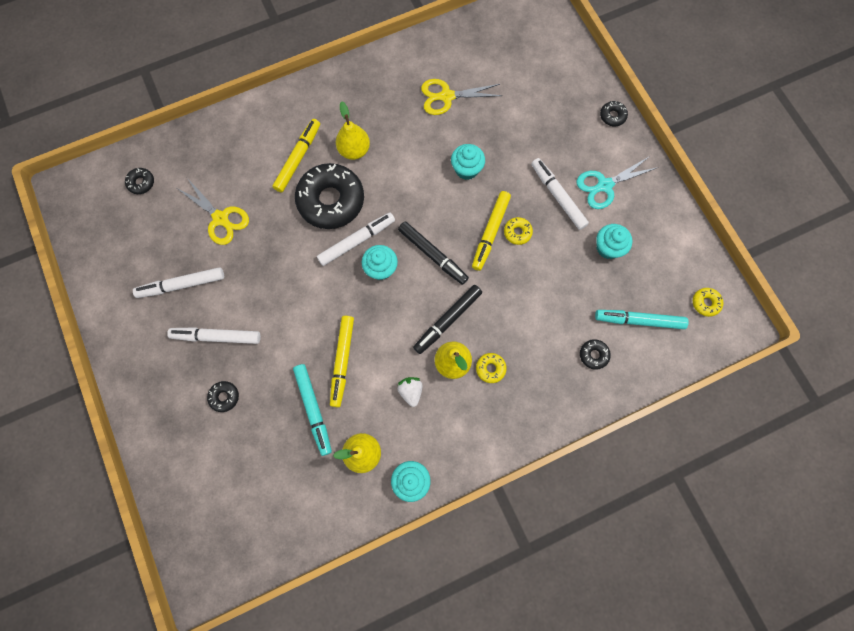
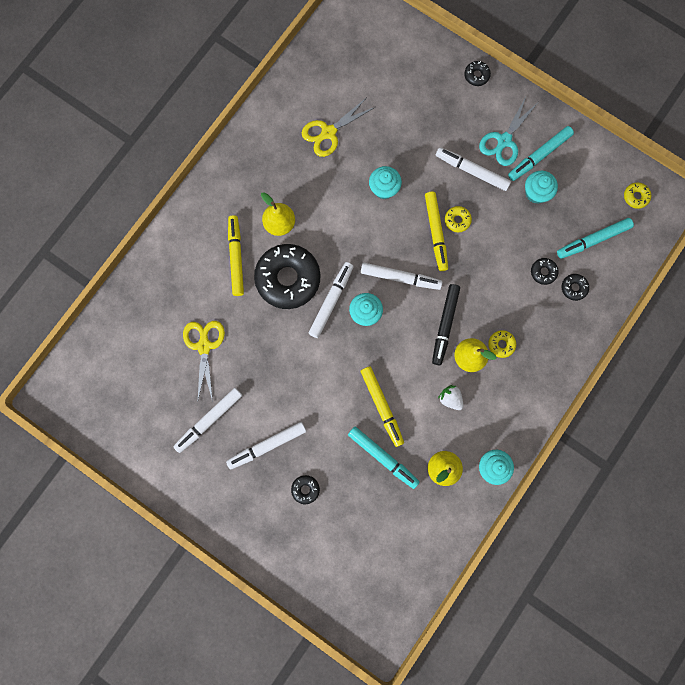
camera: 30 degrees left, 5 degrees up
black donut [125,168,154,194] -> black donut moved to [531,258,559,285]
yellow scissors [177,178,249,245] -> yellow scissors turned 105 degrees counterclockwise [183,321,225,403]
black marker [398,221,469,285] -> white marker [361,263,443,290]
none -> turquoise marker [508,126,574,181]

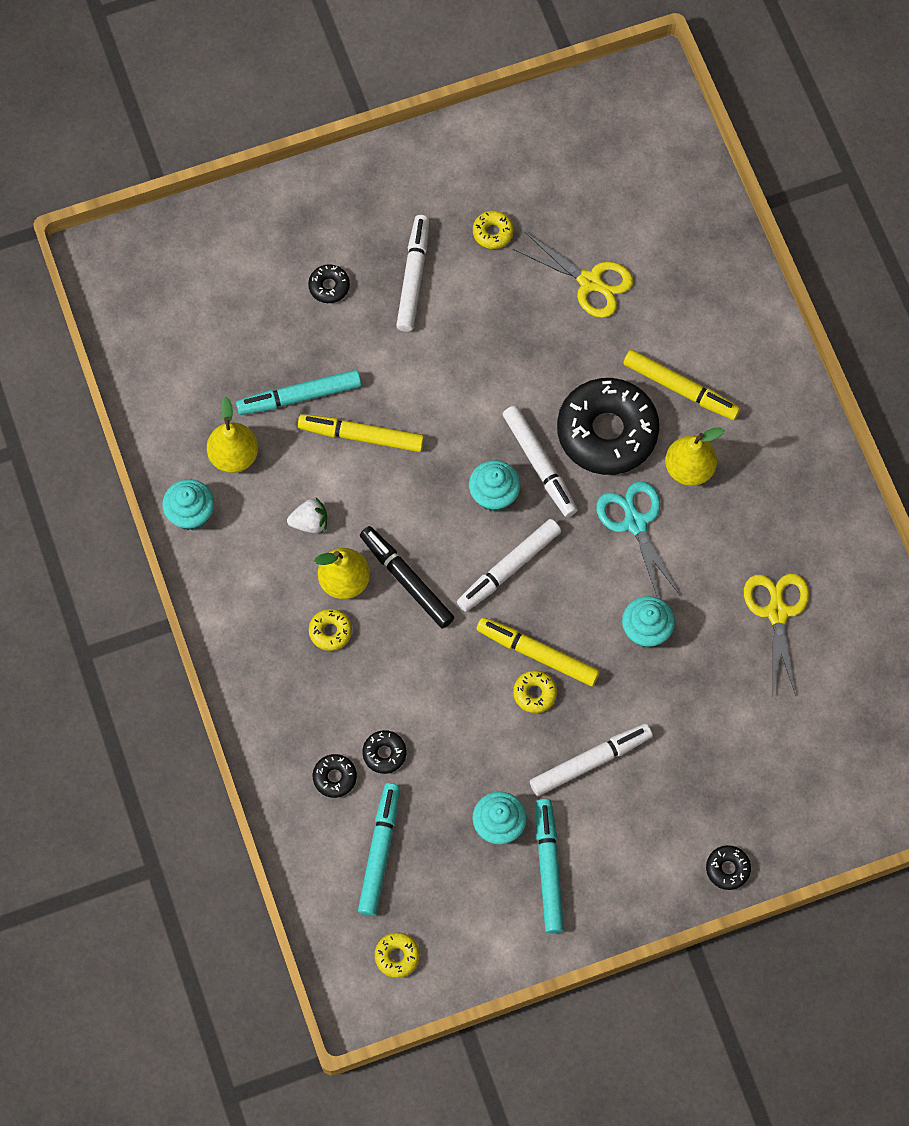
camera: 125 degrees right, 10 degrees down
white marker [174,388,242,453] -> yellow donut [473,211,514,249]
turquoise scissors [479,97,537,166] -> turquoise scissors moved to [596,481,680,598]

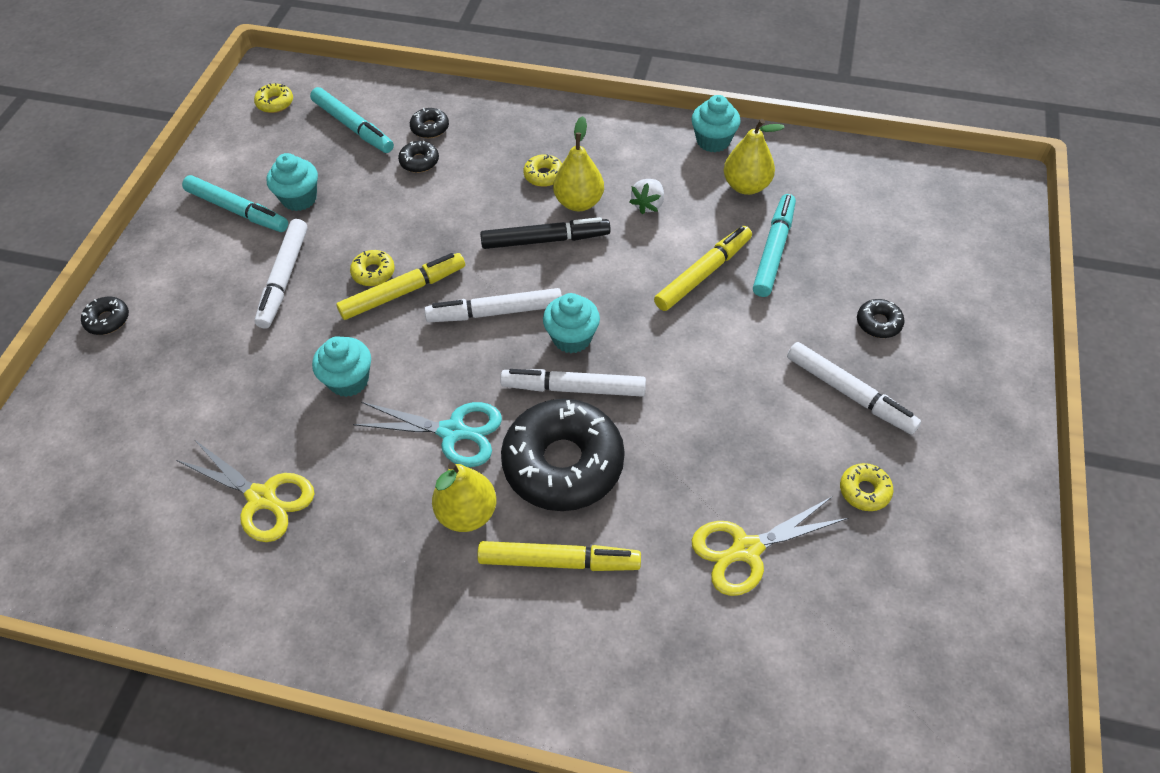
camera: 125 degrees right, 15 degrees down
white marker [457,519,561,612] -> white marker turned 90 degrees counterclockwise [425,288,562,322]
yellow marker [623,350,741,420] -> yellow marker turned 150 degrees counterclockwise [477,541,641,571]

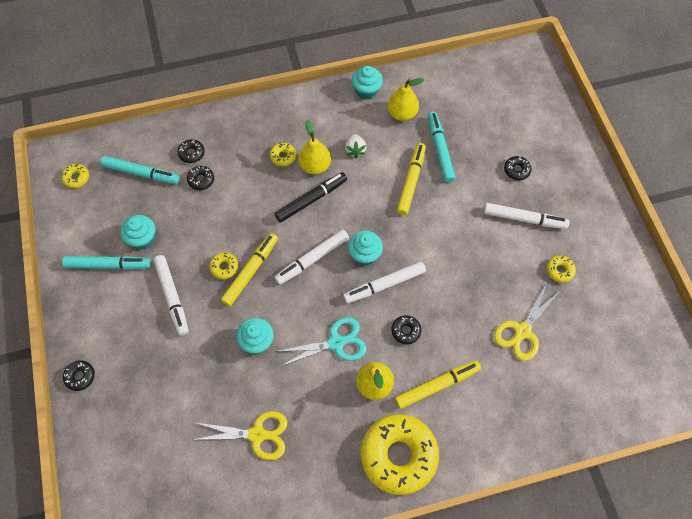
camera: 30 degrees left, 10 degrees up
black donut [501,399,625,511] -> black donut [391,315,421,344], size x0.42
none -> yellow donut [361,414,439,495]

